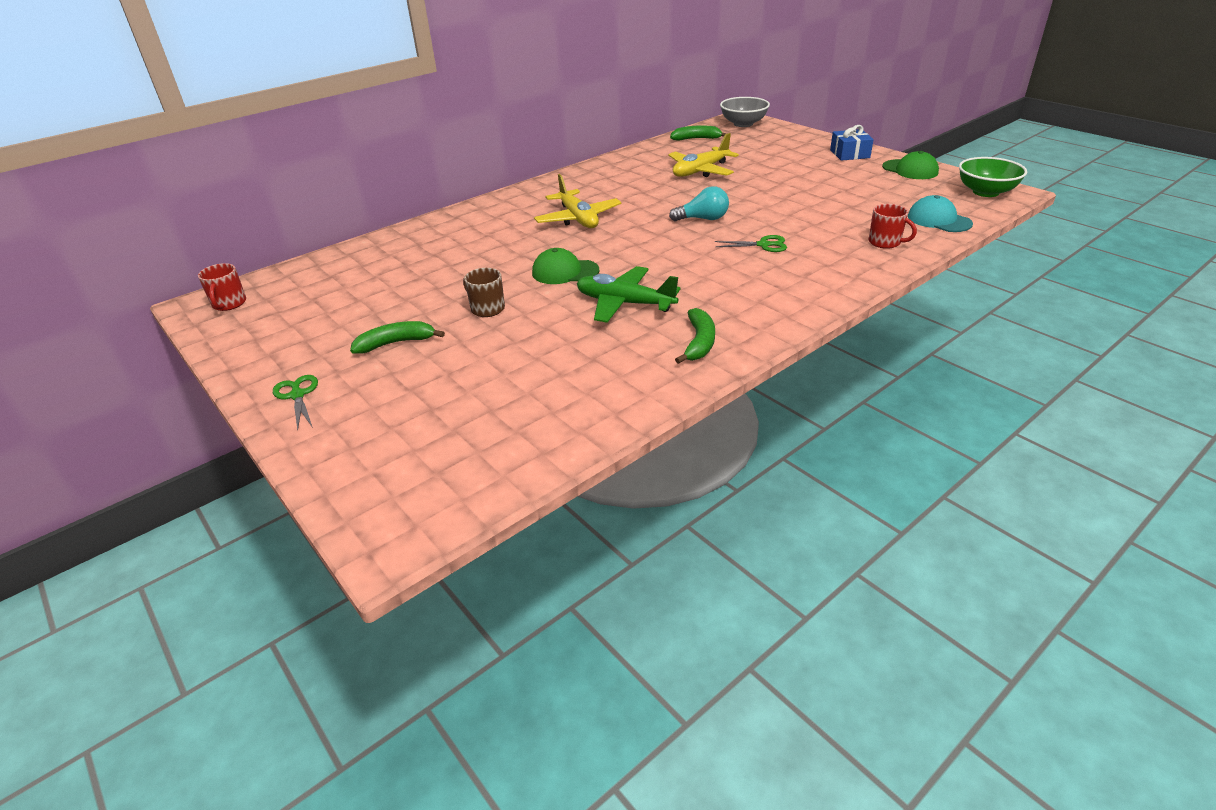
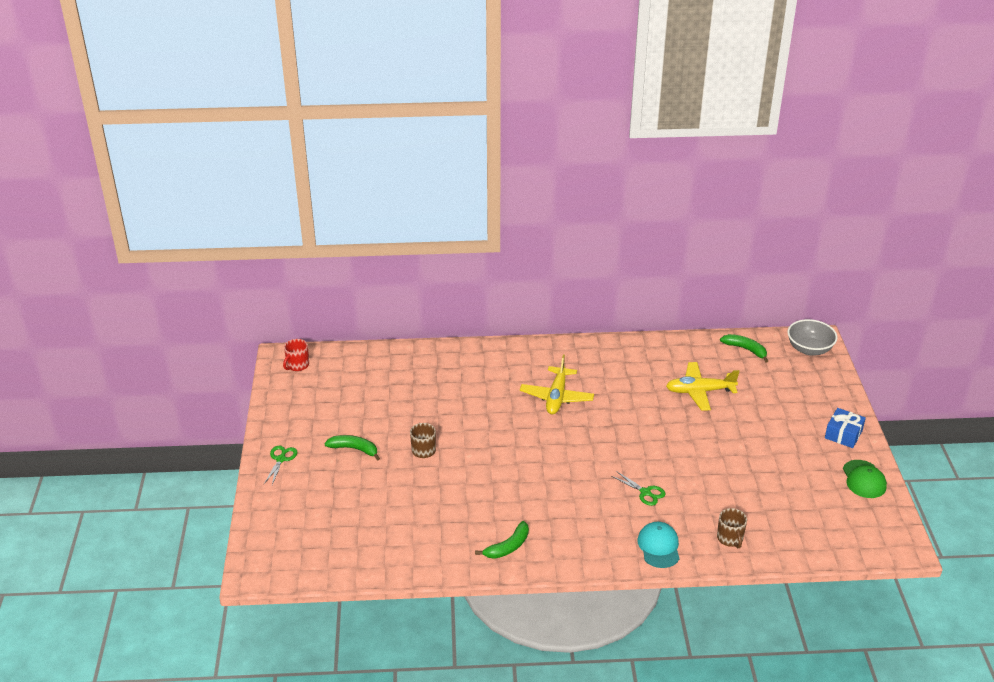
camera: 35 degrees right, 0 degrees up
green cap [532,248,599,284] -> none
green plane [577,266,680,323] -> none
turquoise light bulb [669,186,729,221] -> none
red mug [868,204,917,249] -> brown mug [717,508,747,548]
turquoise cap [908,195,973,232] -> turquoise cap moved to [638,522,680,568]
green bowl [959,157,1027,197] -> none

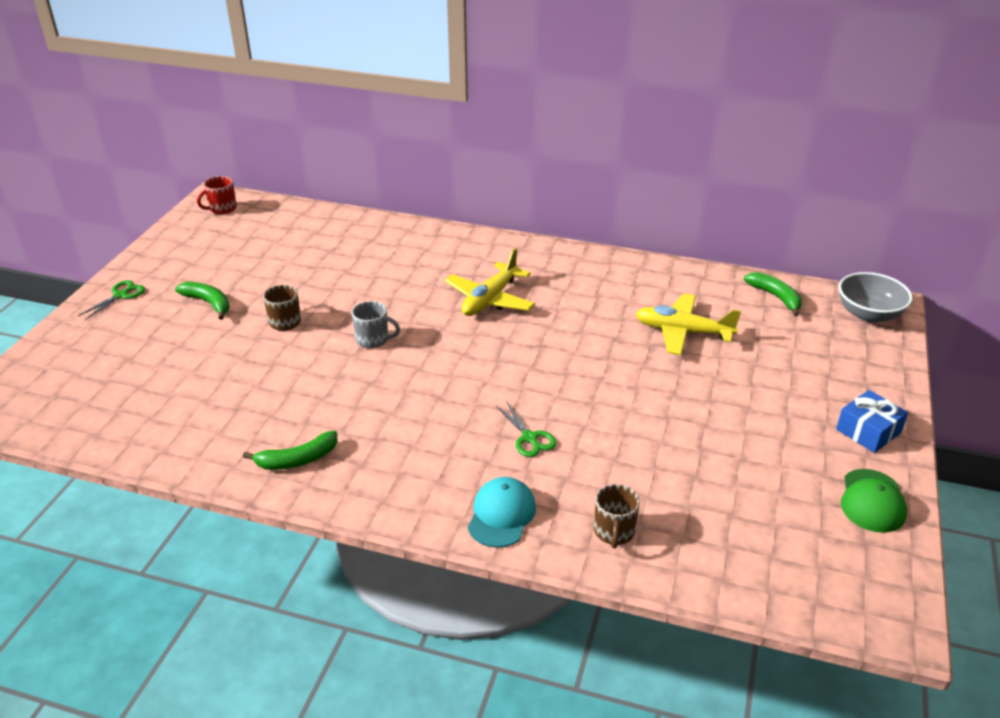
camera: 20 degrees right, 0 degrees up
none -> grey mug [352,301,400,348]

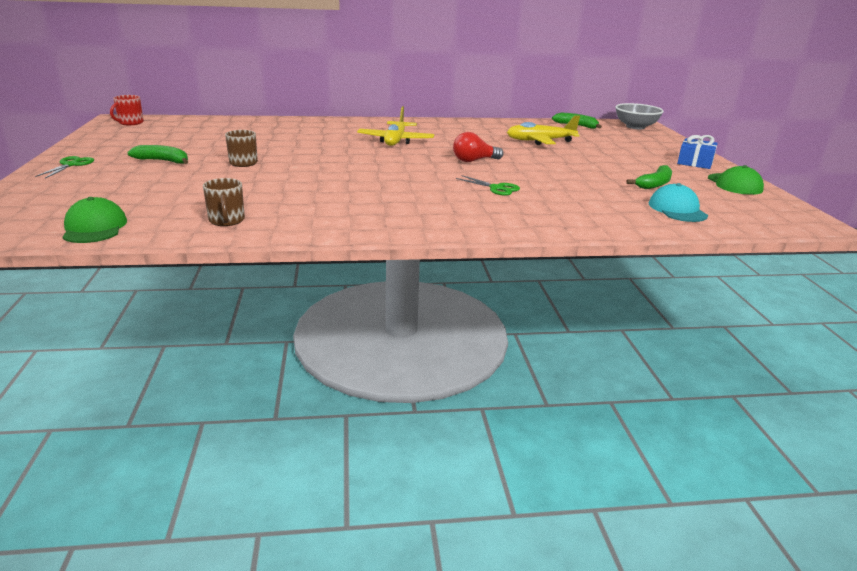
camera: 25 degrees left, 10 degrees down
green banana [243,431,338,470] -> green banana moved to [626,165,672,189]
grey mug [352,301,400,348] -> none
turquoise cap [468,477,536,548] -> turquoise cap moved to [649,183,708,222]
brown mug [594,484,640,549] -> brown mug moved to [203,178,245,226]
none -> green cap [63,197,127,243]
none -> red light bulb [453,132,503,162]

